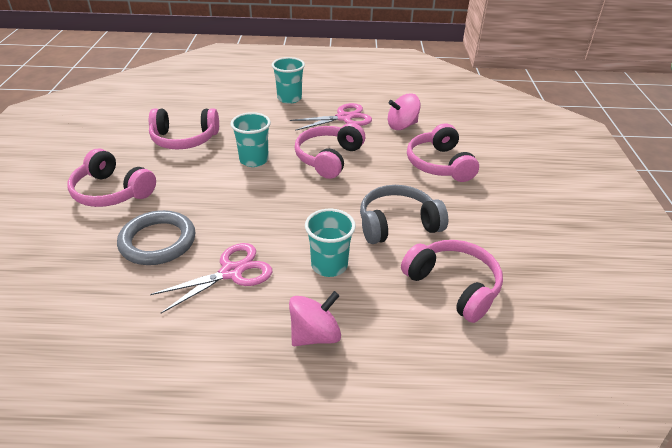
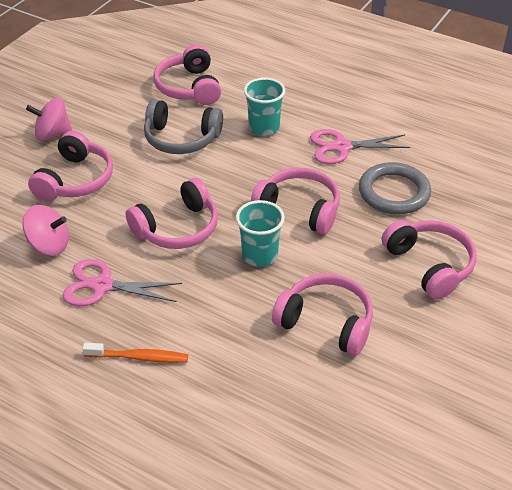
camera: 150 degrees left, 5 degrees up
turquoise cup [272,57,305,104] -> orange toothbrush [82,343,188,363]
pink spinning top [289,291,341,346] -> pink spinning top moved to [26,98,73,141]
none -> pink headphones [251,168,340,234]

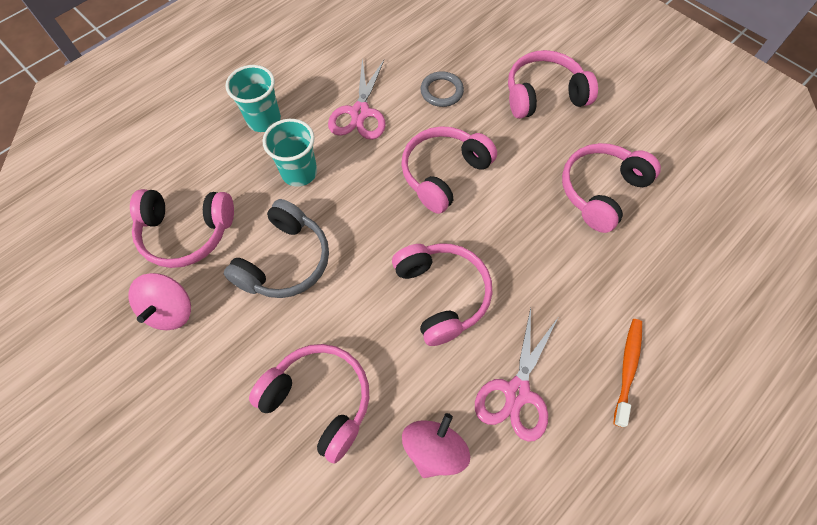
camera: 75 degrees left, 20 degrees up
pink spinning top [26,98,73,141] -> pink spinning top moved to [128,273,191,330]
turquoise cup [236,200,285,267] -> turquoise cup moved to [225,65,281,132]
grey ring [359,162,431,214] -> grey ring [420,71,464,107], size x0.61

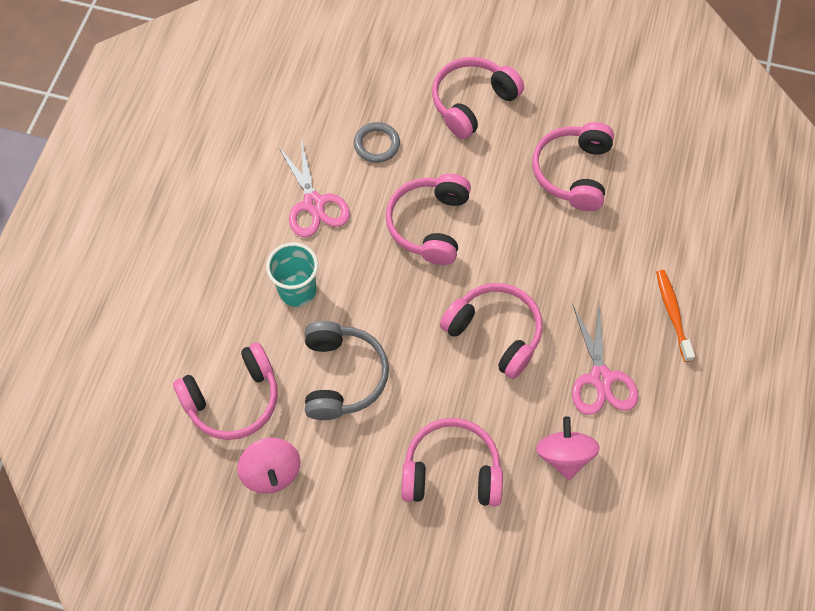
camera: 30 degrees left, 0 degrees up
turquoise cup [225,65,281,132] -> none

